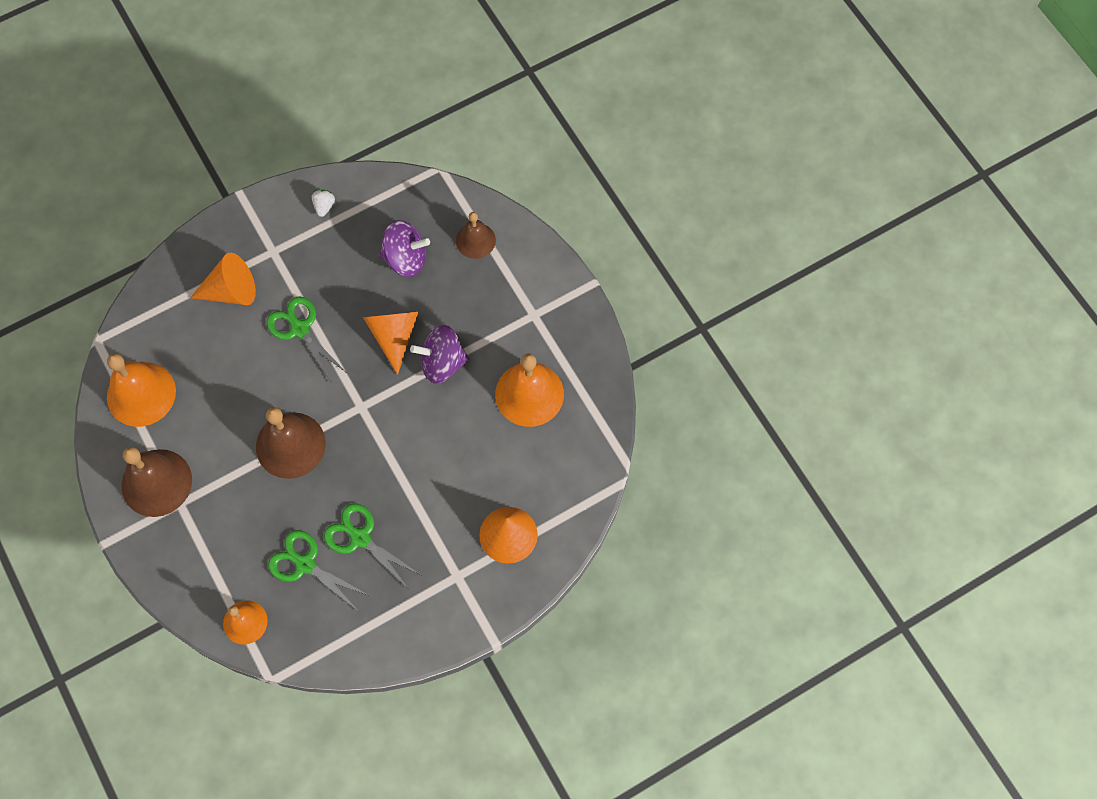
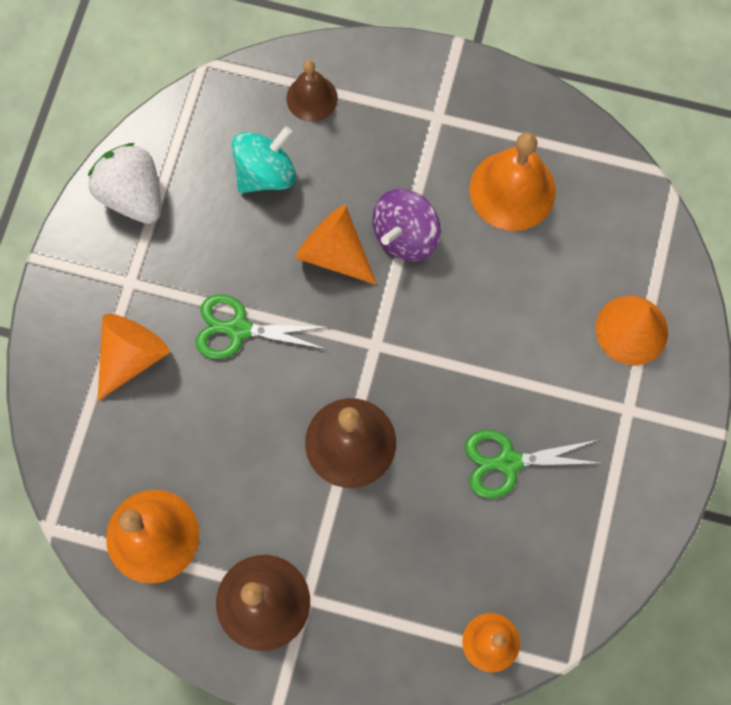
camera: 45 degrees left, 5 degrees up
green scissors [268,530,370,610] -> none
white strawberry [312,190,335,217] -> white strawberry [88,143,162,224], size x2.26
purple spinning top [379,220,430,277] -> turquoise spinning top [232,126,296,193]

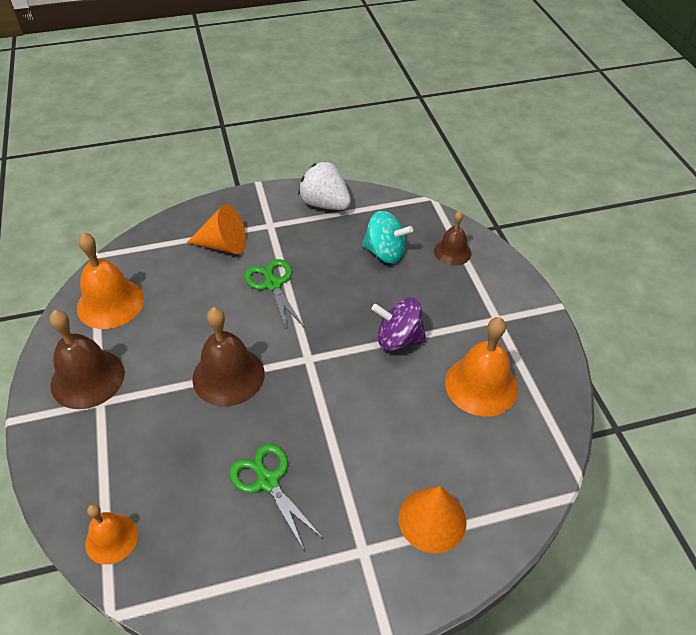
camera: 60 degrees right, 25 degrees down
white strawberry [88,143,162,224] -> white strawberry turned 75 degrees counterclockwise [298,161,351,210]
orange cone [295,205,377,285] -> none

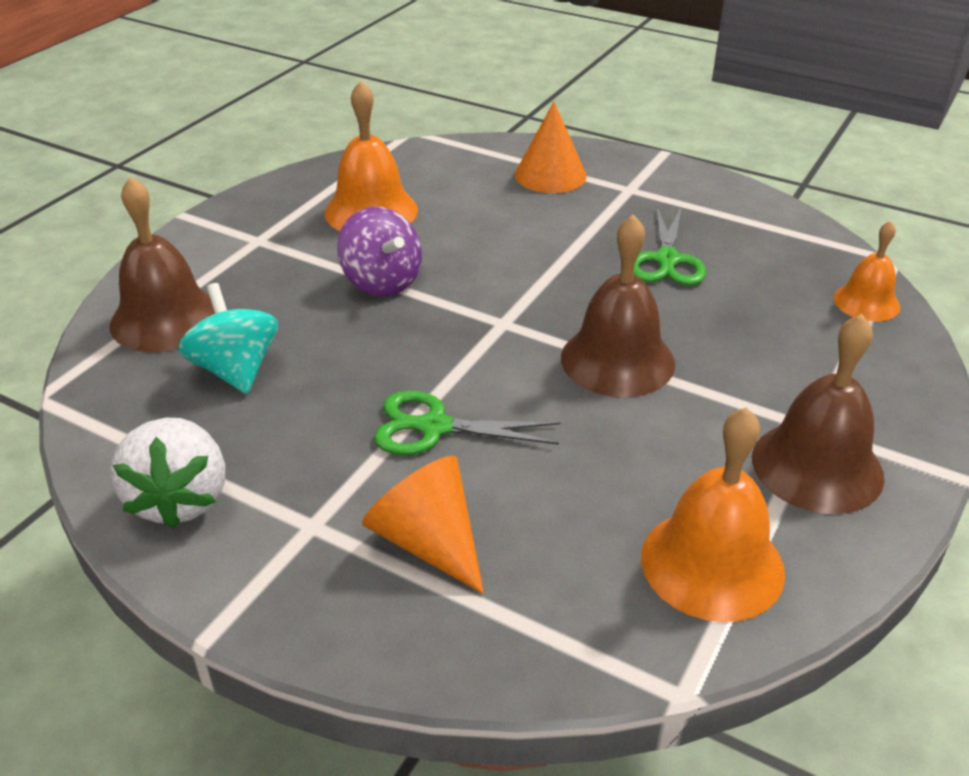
camera: 135 degrees left, 10 degrees down
green scissors [244,259,304,330] -> green scissors turned 75 degrees clockwise [374,391,561,455]
brown bell [434,211,472,266] -> brown bell [110,177,215,352], size x1.65

